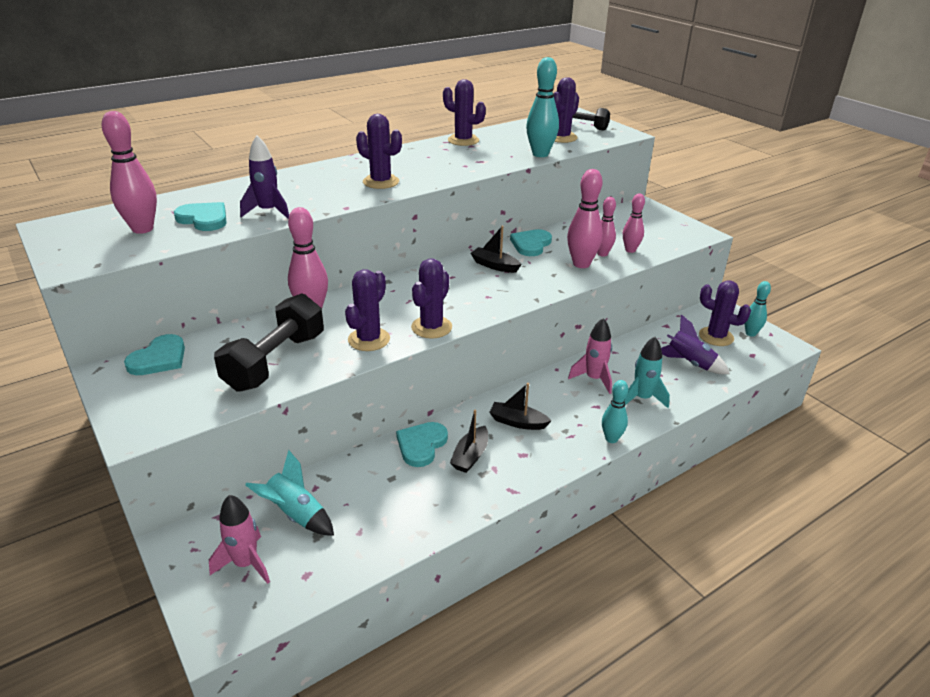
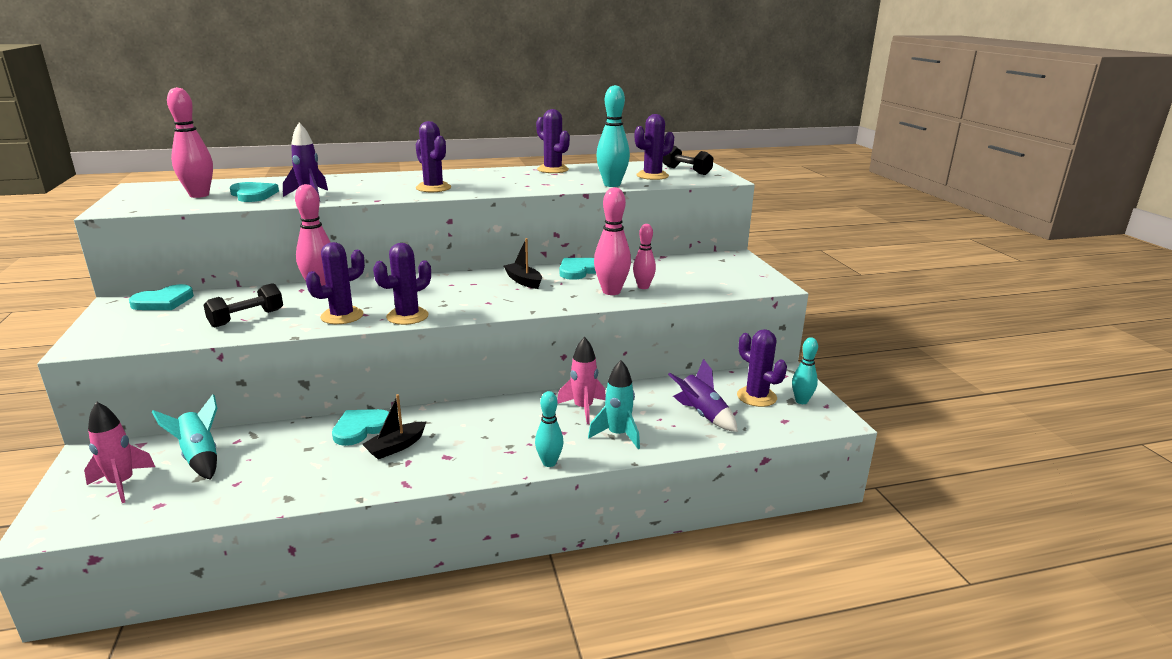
camera: 20 degrees right, 10 degrees down
black dumbbell [214,293,324,392] -> black dumbbell [203,283,283,327], size x0.61
black boat [489,383,551,430] -> none
pink bowling pin [623,193,645,253] -> none

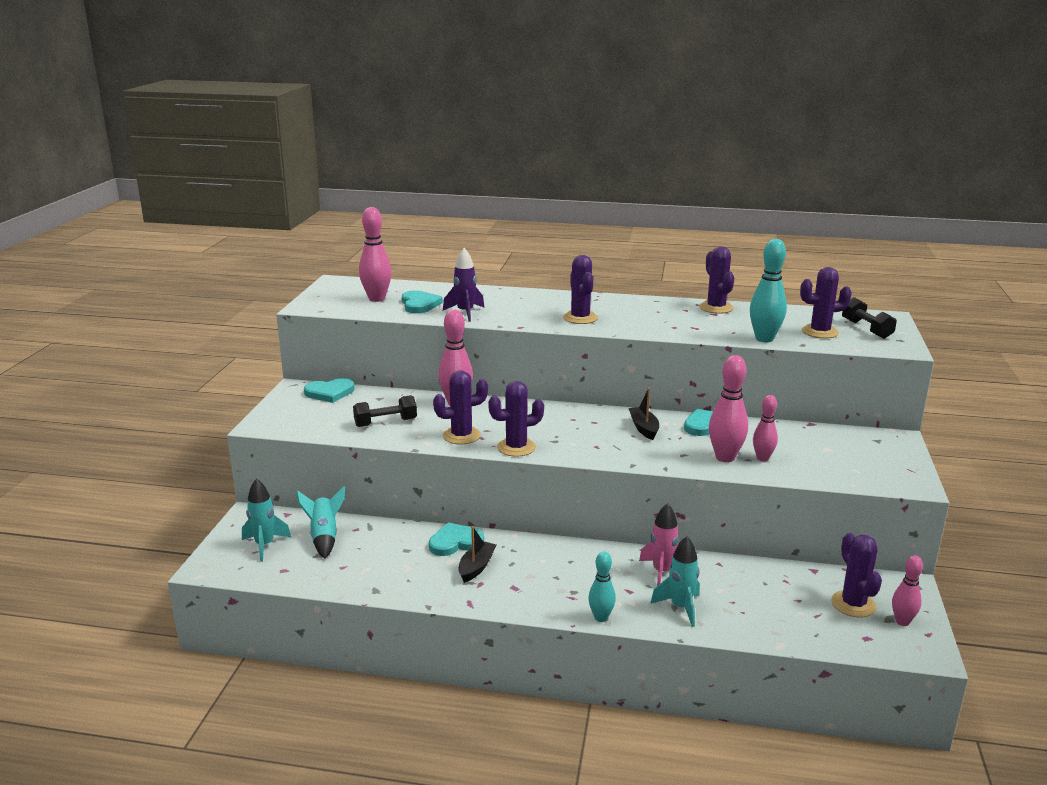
camera: 25 degrees right, 0 degrees up
pink rocket [84,402,155,503] -> turquoise rocket [242,478,291,562]
black boat [362,394,426,459] -> black boat turned 135 degrees clockwise [459,526,496,583]
purple rocket [668,359,738,432] -> none
turquoise bowling pin [792,337,818,404] -> pink bowling pin [892,555,923,626]

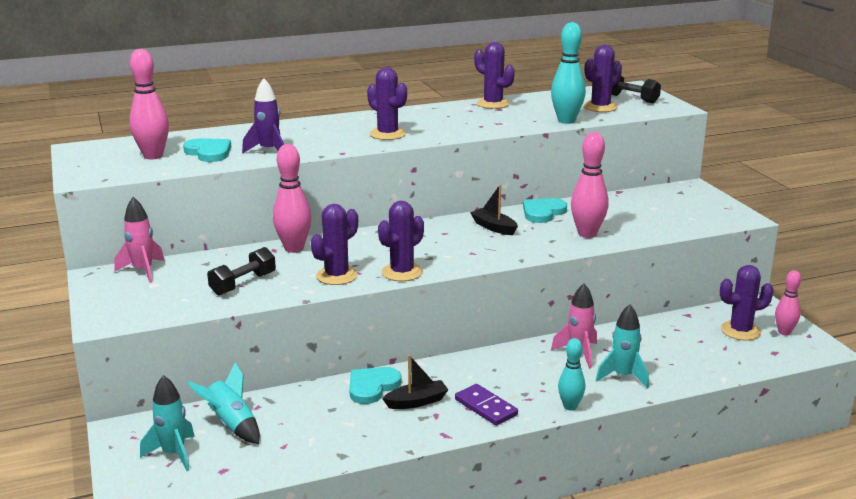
camera: 30 degrees left, 0 degrees up
turquoise heart [304,378,354,403] -> pink rocket [114,197,165,283]
black boat [459,526,496,583] -> black boat turned 75 degrees clockwise [382,355,448,409]
pink bowling pin [753,395,778,461] -> none
purple cactus [831,533,882,618] -> purple cactus turned 60 degrees counterclockwise [720,265,774,341]
none -> purple domino [455,384,518,426]

